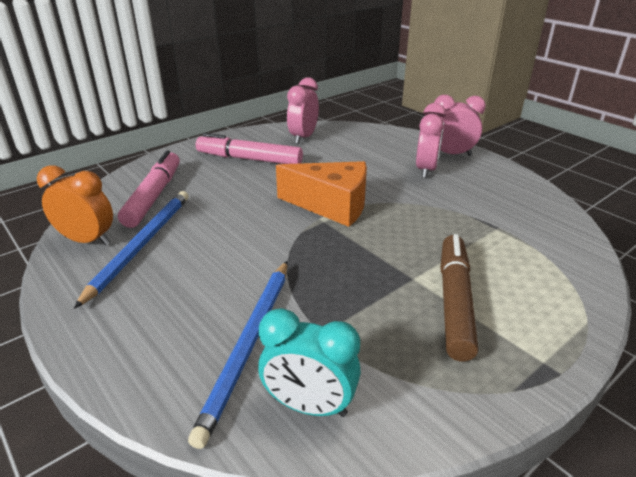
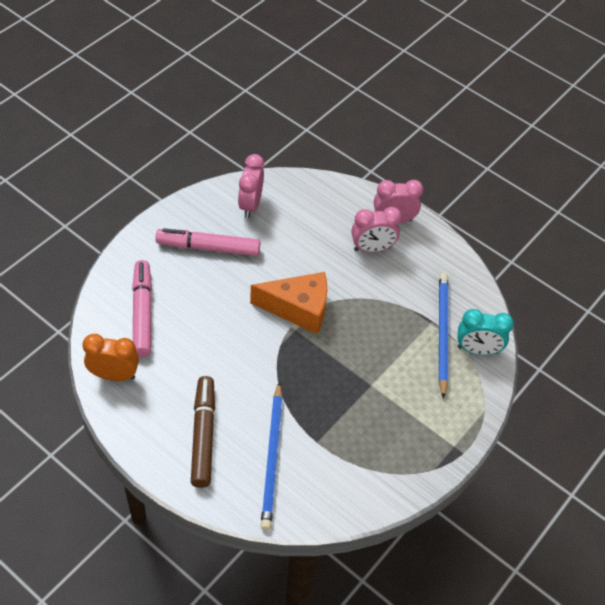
camera: 15 degrees left, 20 degrees up
blue pencil [74,191,189,309] -> blue pencil moved to [439,273,448,399]
turquoise clock [258,308,361,417] -> turquoise clock moved to [458,309,514,355]
pink clock [416,103,446,178] -> pink clock turned 75 degrees clockwise [351,207,402,252]
brown marker [440,234,478,361] -> brown marker moved to [191,376,215,488]

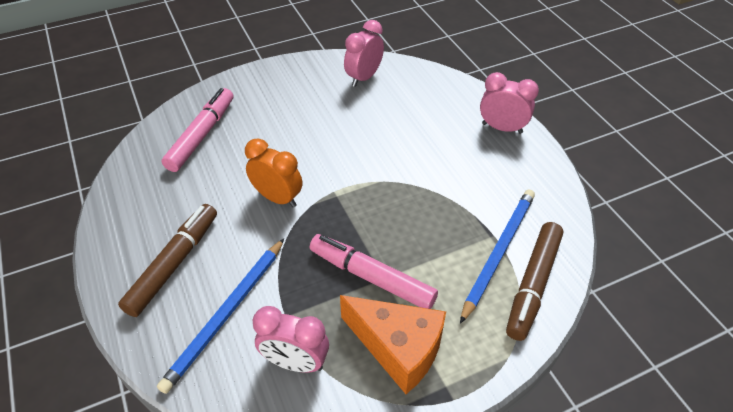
camera: 30 degrees right, 5 degrees down
orange clock [82,334,139,381] -> orange clock moved to [245,139,303,208]
pink marker [156,228,260,256] -> pink marker moved to [310,234,438,309]
orange cheese [250,272,328,334] -> orange cheese moved to [340,295,446,394]
pink clock [351,207,402,252] -> pink clock moved to [253,306,329,373]
turquoise clock [458,309,514,355] -> brown marker [506,222,563,341]

